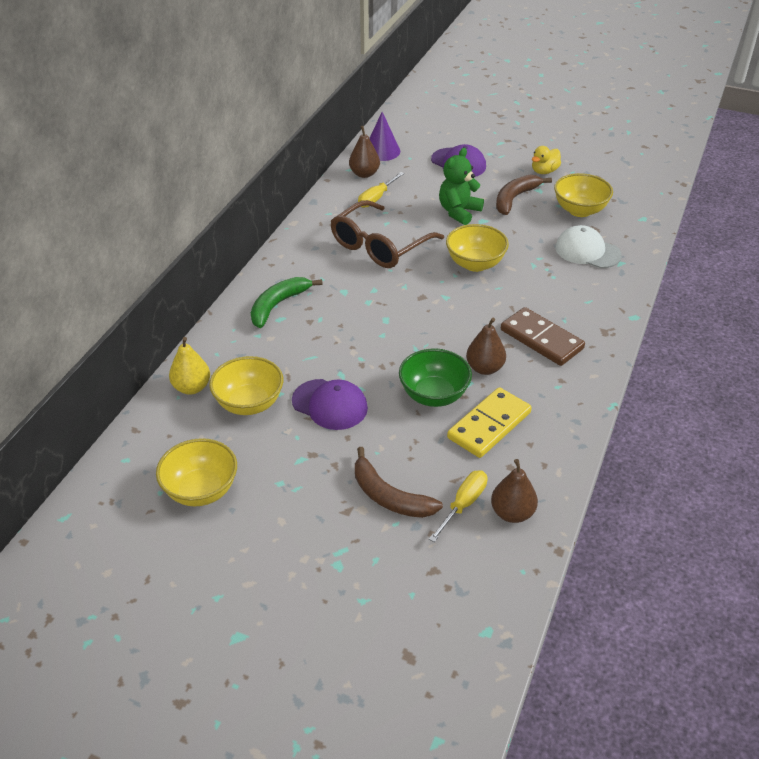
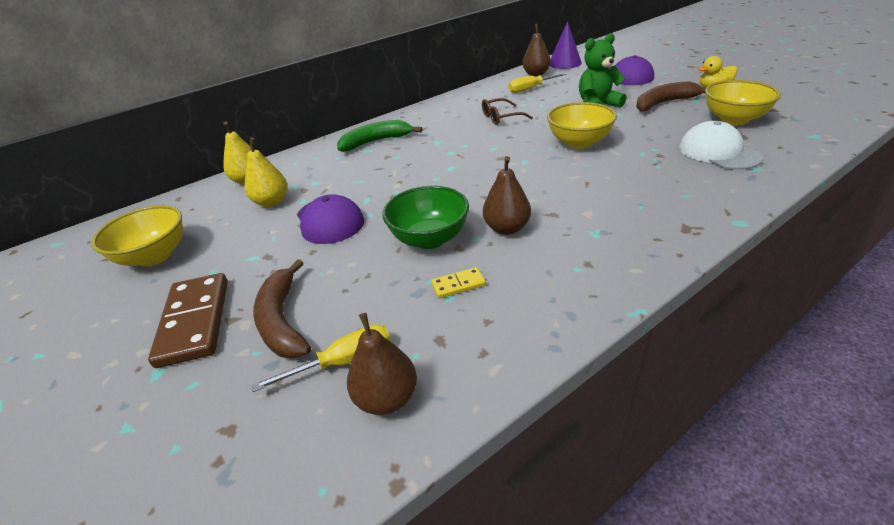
camera: 35 degrees right, 5 degrees down
yellow bowl [209,356,283,415] -> yellow pear [245,138,287,207]
brown glasses [331,200,444,268] -> brown glasses [482,98,533,125], size x0.51
yellow domino [447,387,532,458] -> yellow domino [431,267,486,298], size x0.46
brown domino [501,307,585,366] -> brown domino moved to [148,273,228,368]

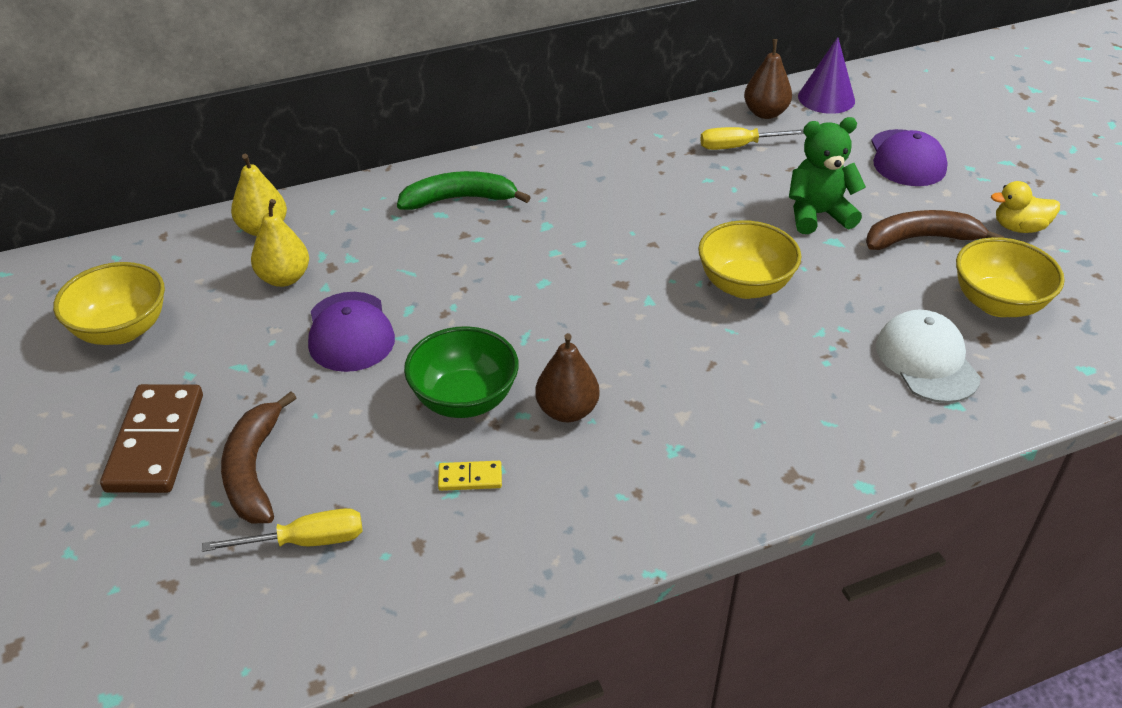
camera: 10 degrees right, 5 degrees up
brown pear [347,313,417,415] -> none
brown glasses [482,98,533,125] -> none

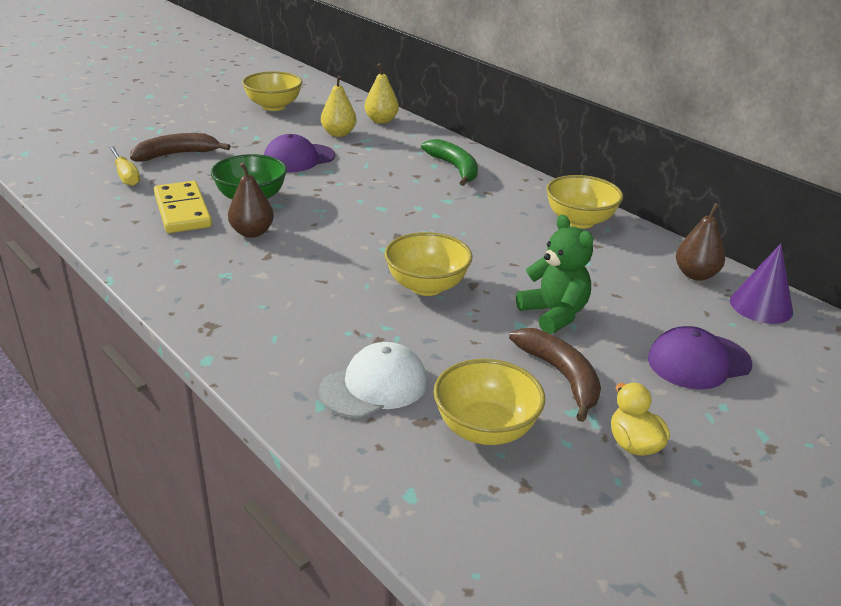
camera: 70 degrees right, 10 degrees down
brown domino [100,384,203,493] -> none
yellow domino [438,461,502,491] -> yellow domino [154,181,212,233], size x2.19
yellow screwdriver [700,127,804,150] -> none
none -> yellow bowl [546,175,623,229]

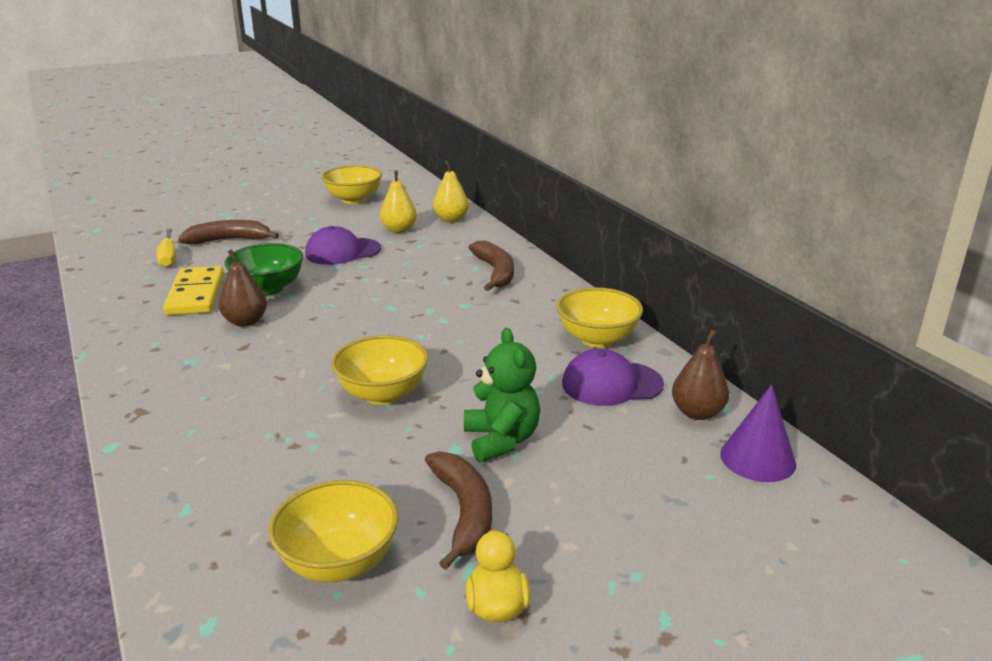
camera: 15 degrees right, 5 degrees down
white cap [319,342,427,418] -> none
green banana [421,139,478,186] -> brown banana [469,241,514,291]
purple cap [648,326,752,389] -> purple cap moved to [562,348,664,406]

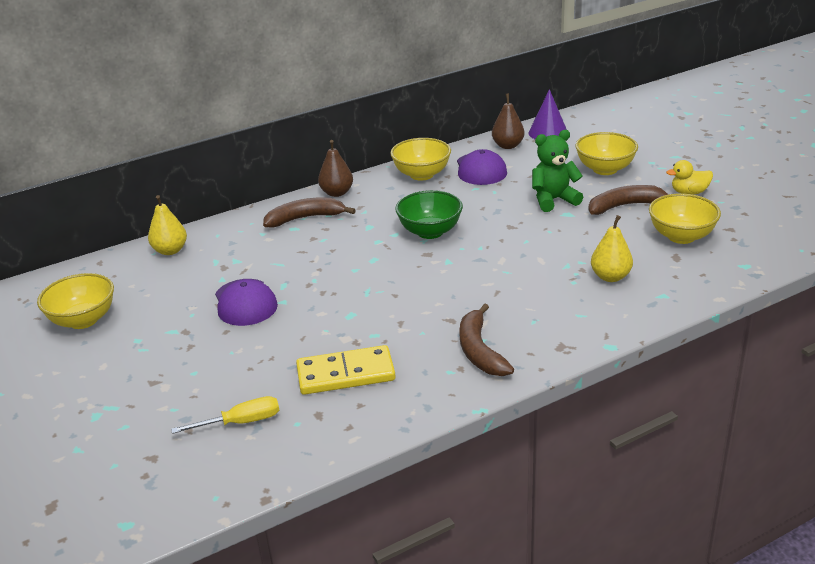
camera: 90 degrees left, 5 degrees up
brown banana [178,220,279,244] -> brown banana moved to [459,304,514,376]
brown pear [219,249,267,327] -> brown pear moved to [318,140,353,197]
green bowl [225,243,303,295] -> green bowl moved to [395,190,463,239]
yellow bowl [331,335,428,405] -> yellow bowl moved to [575,132,638,175]
yellow pear [380,170,417,233] -> yellow pear moved to [591,215,633,282]

